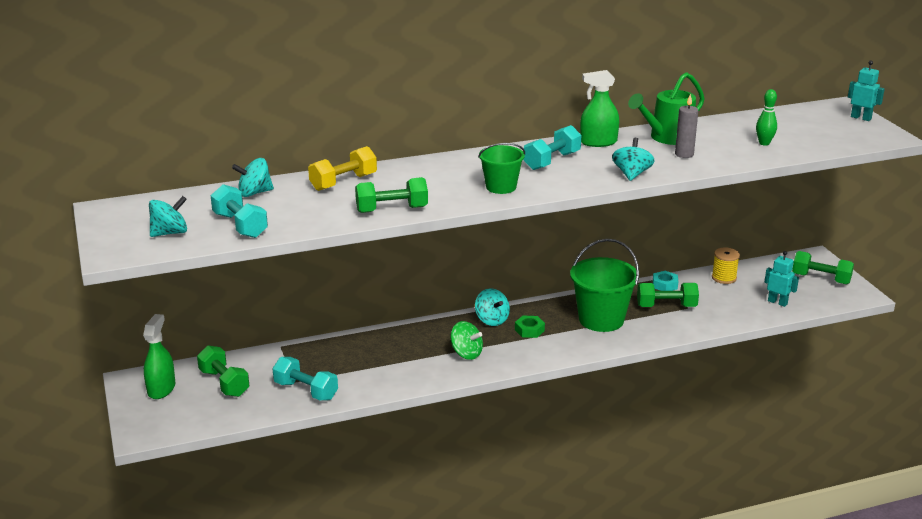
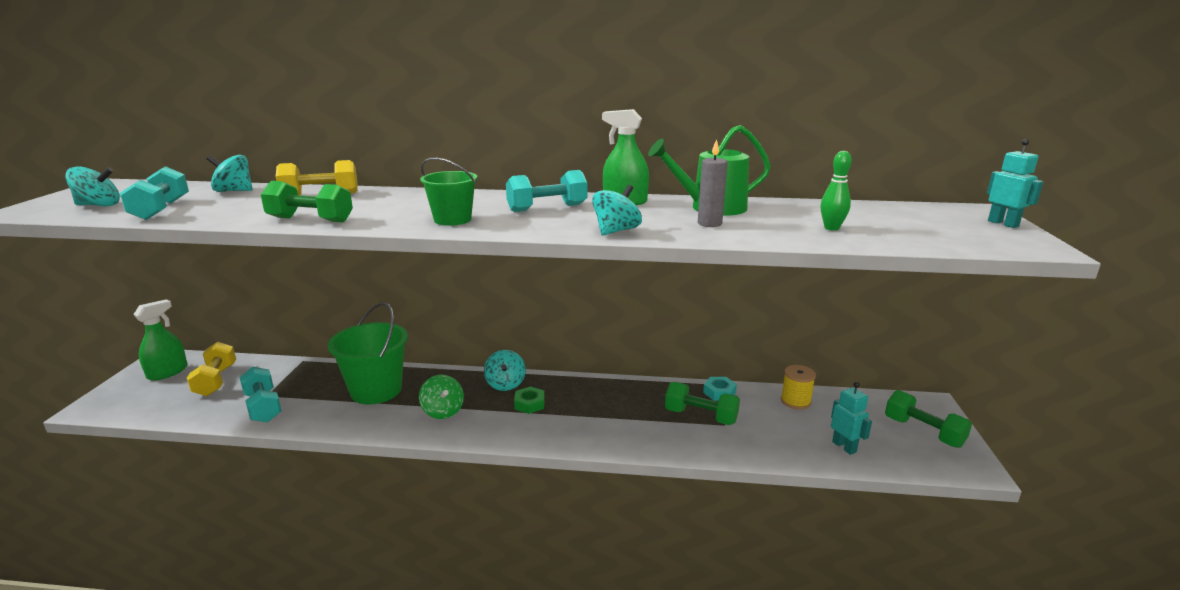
camera: 25 degrees right, 5 degrees down
green dumbbell [197,345,249,397] -> yellow dumbbell [187,342,236,396]
green bucket [570,239,639,332] -> green bucket moved to [328,302,408,405]

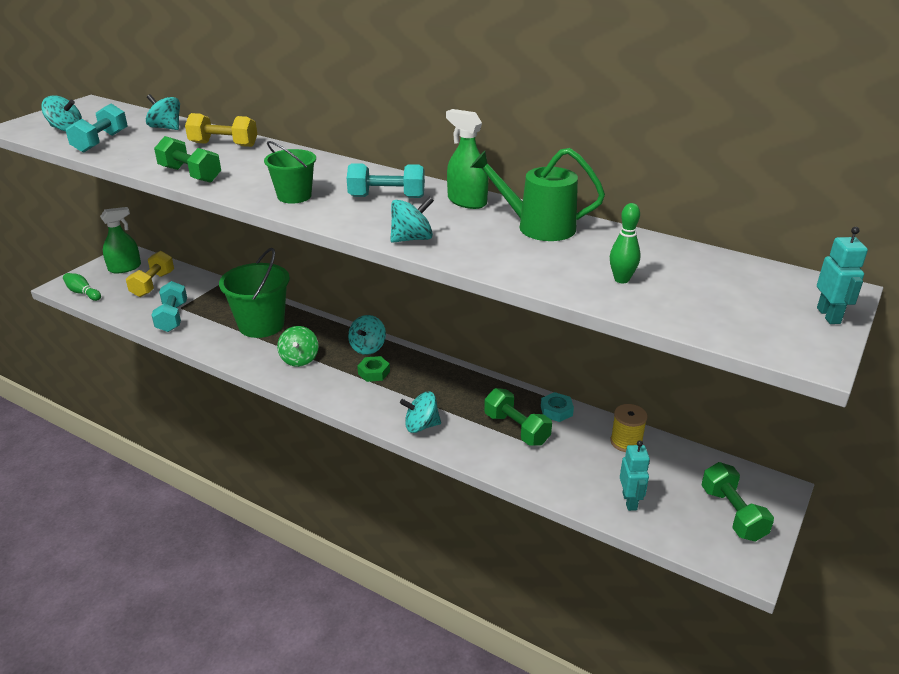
camera: 25 degrees right, 10 degrees up
grey candle [698,139,728,227] -> none
none -> green bowling pin [63,273,101,301]
none -> turquoise spinning top [400,392,441,433]

